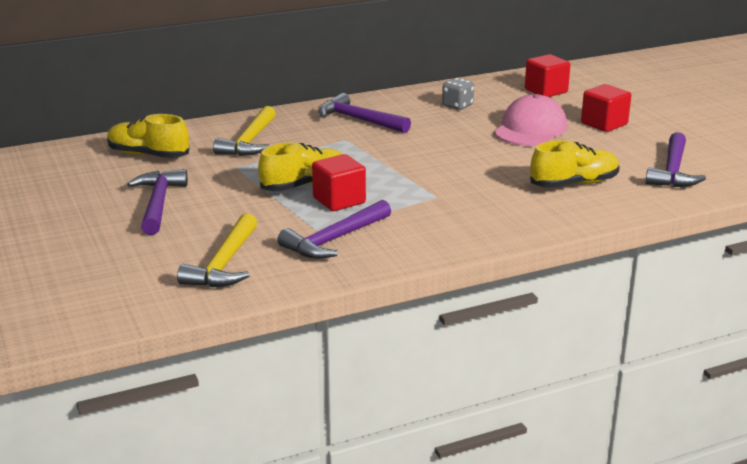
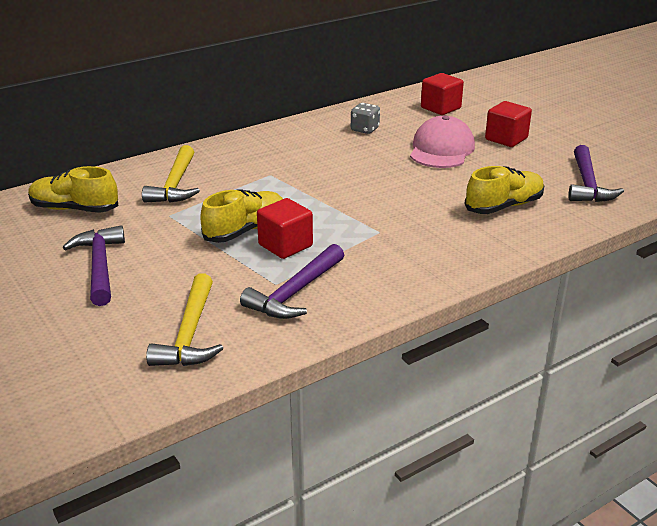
camera: 10 degrees left, 5 degrees up
purple hammer [319,93,411,133] -> none

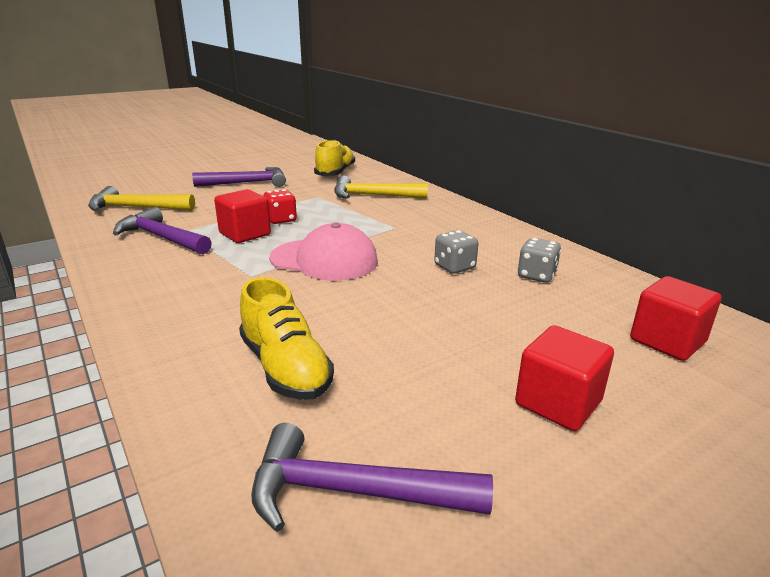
camera: 90 degrees right, 5 degrees down
yellow shoe [200,189,283,243] -> red dice [263,189,297,224]
pink cap [410,116,475,168] -> pink cap moved to [269,222,378,281]
none -> grey dice [434,230,478,274]

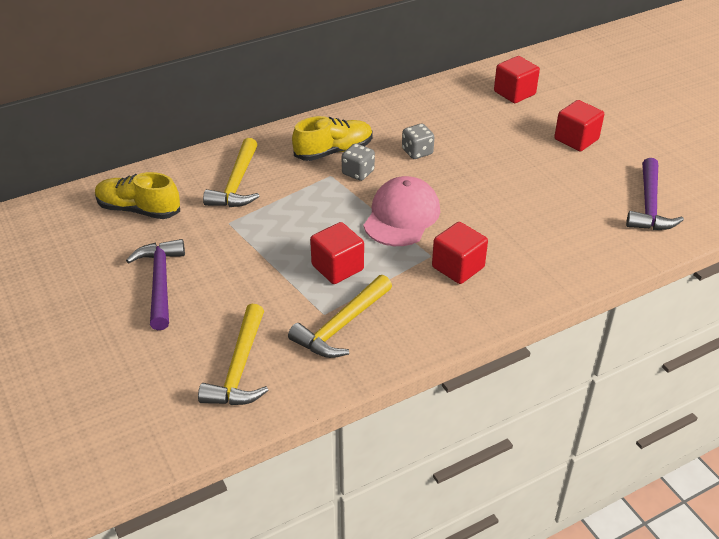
camera: 85 degrees left, 15 degrees up
purple hammer [113,207,212,254] -> yellow hammer [288,275,392,358]
yellow shoe [239,277,334,400] -> yellow shoe moved to [292,116,373,161]
red dice [263,189,297,224] -> none
grey dice [518,238,561,283] -> grey dice moved to [342,143,375,181]
none -> red cube [432,222,488,284]

